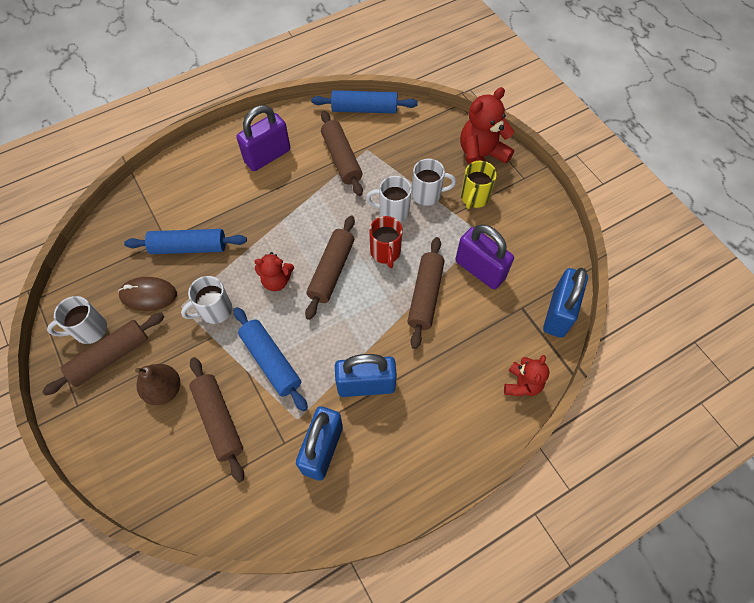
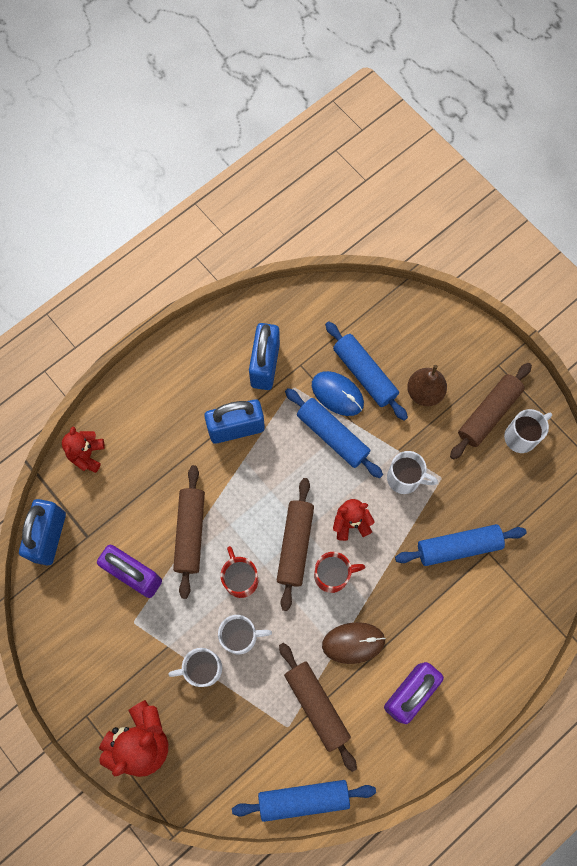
camera: 170 degrees right, 10 degrees up
brown mouse [118,277,177,311] -> brown mouse moved to [322,622,386,664]
white mug [181,276,232,324] -> white mug turned 60 degrees clockwise [387,451,438,494]
brown rolling pin [189,357,244,482] -> blue rolling pin [325,321,408,420]
yellow mug [461,161,497,209] -> none
none -> blue mouse [312,371,364,416]
none -> red mug [314,552,365,593]

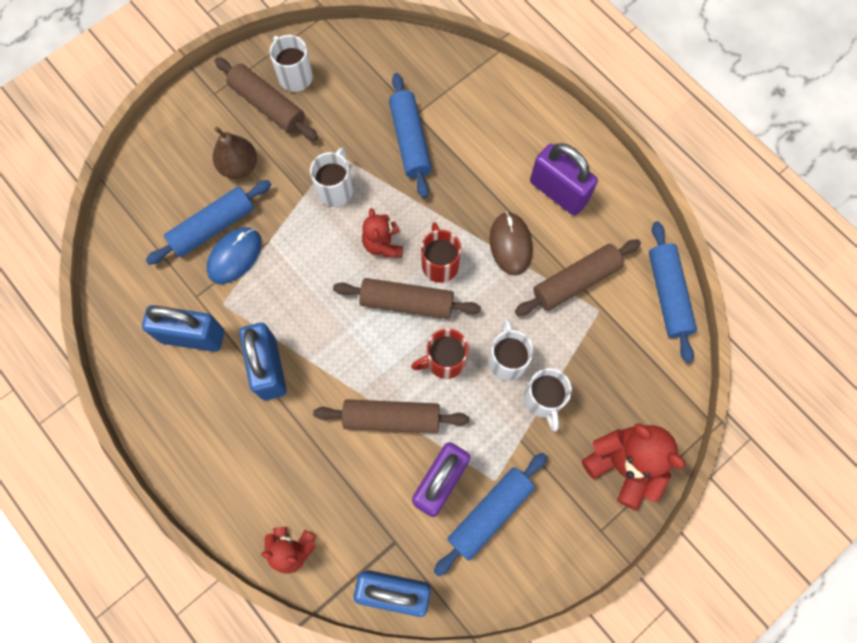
camera: 90 degrees left, 0 degrees up
blue rolling pin [285,388,383,478] -> blue rolling pin moved to [434,453,547,576]

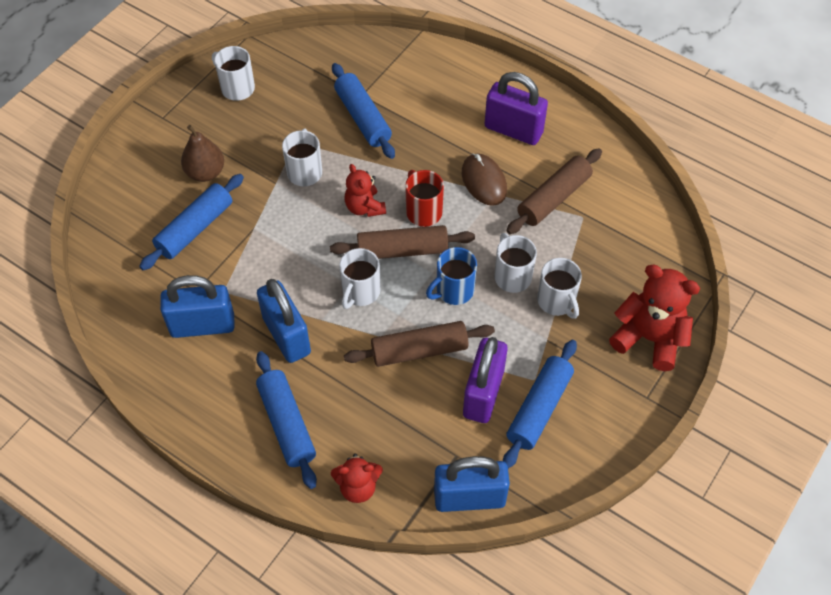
camera: 15 degrees left, 15 degrees down
blue mouse [207,227,262,284] -> none
brown rolling pin [214,57,318,141] -> none
red mug [411,329,469,379] -> blue mug [426,247,477,305]
blue rolling pin [649,221,697,363] -> blue rolling pin moved to [256,351,317,489]
none -> white mug [339,248,380,309]

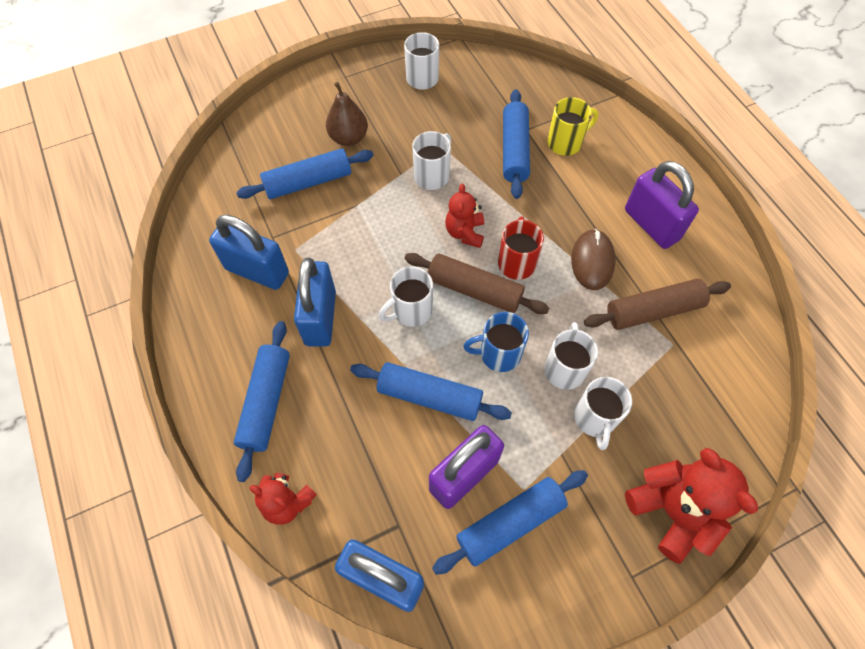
camera: 30 degrees right, 5 degrees up
brown rolling pin [344,321,495,367] -> blue rolling pin [350,362,512,421]
none -> yellow mug [547,97,598,156]

